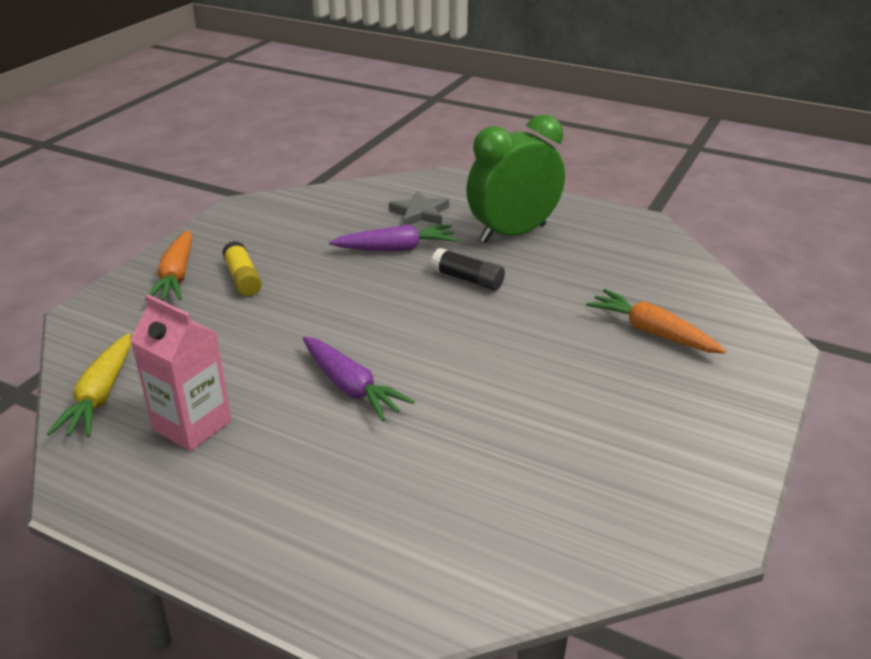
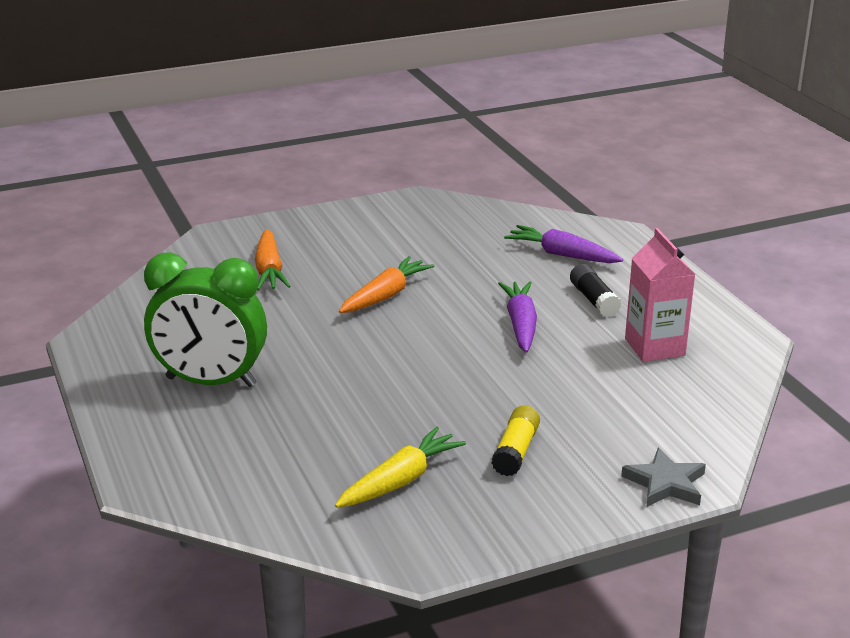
camera: 140 degrees left, 5 degrees down
yellow carrot [47,334,131,437] -> yellow carrot moved to [335,427,466,508]
orange carrot [145,230,192,301] -> orange carrot moved to [339,256,434,313]
purple carrot [329,224,457,252] -> purple carrot moved to [504,225,623,263]
grey star [389,191,449,225] -> grey star moved to [621,448,706,507]
black glue stick [431,248,505,291] -> black glue stick moved to [570,264,622,317]

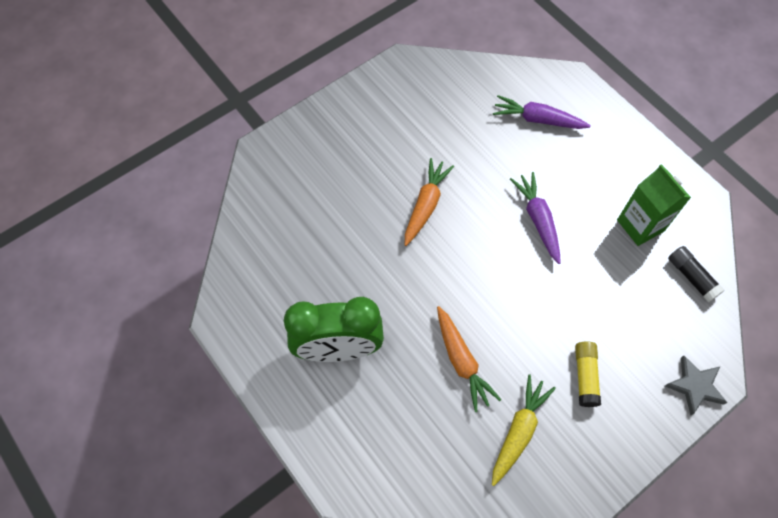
camera: 15 degrees left, 35 degrees up
orange carrot [255,229,291,290] -> orange carrot moved to [437,306,501,412]
black glue stick [570,264,622,317] -> black glue stick moved to [668,246,725,303]
pink carton [625,228,696,362] -> green carton [617,164,691,246]

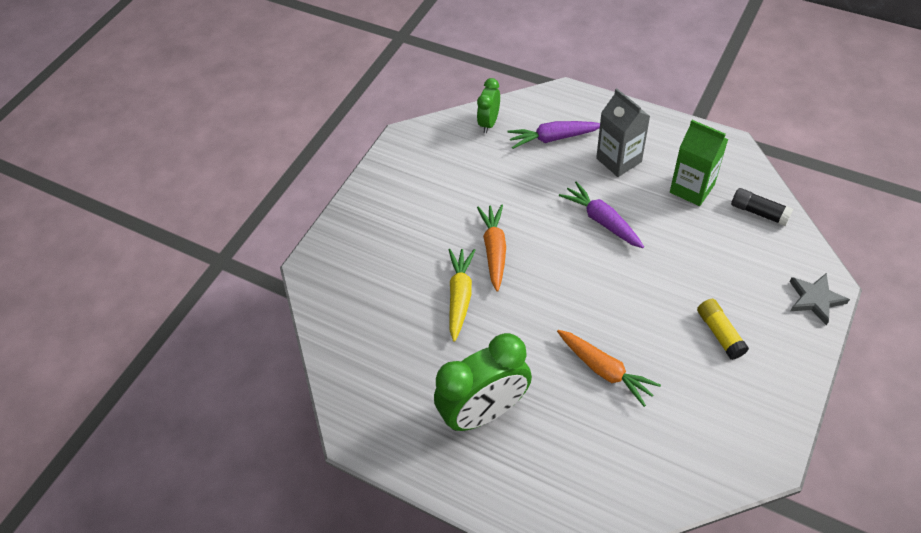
camera: 20 degrees left, 10 degrees down
yellow carrot [492,374,556,486] -> yellow carrot moved to [449,249,475,342]
none -> green clock [477,78,500,133]
none -> grey carton [596,88,650,177]

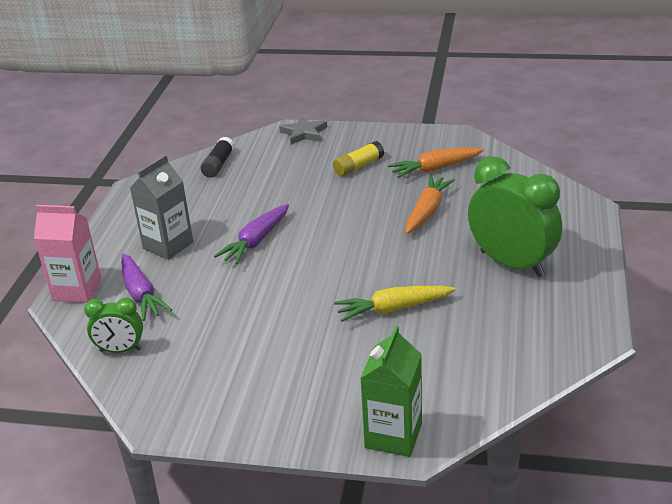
camera: 110 degrees left, 20 degrees down
orange carrot [477,205,506,291] -> orange carrot moved to [388,147,484,178]
green carton [670,120,728,206] -> green carton moved to [360,326,422,457]
none -> pink carton [34,205,102,303]

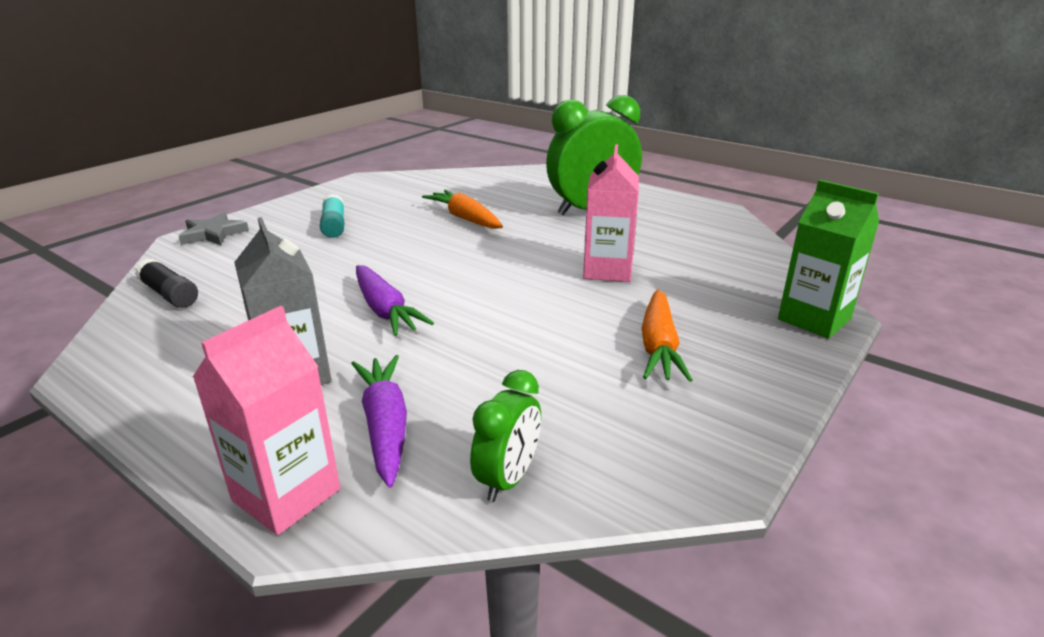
camera: 65 degrees left, 5 degrees down
purple carrot [121,254,172,321] -> purple carrot turned 105 degrees counterclockwise [351,355,407,488]
yellow glue stick [333,141,384,176] -> turquoise glue stick [320,194,344,238]
yellow carrot [334,286,456,322] -> pink carton [583,144,639,282]
orange carrot [388,147,484,178] -> orange carrot moved to [642,289,692,382]

